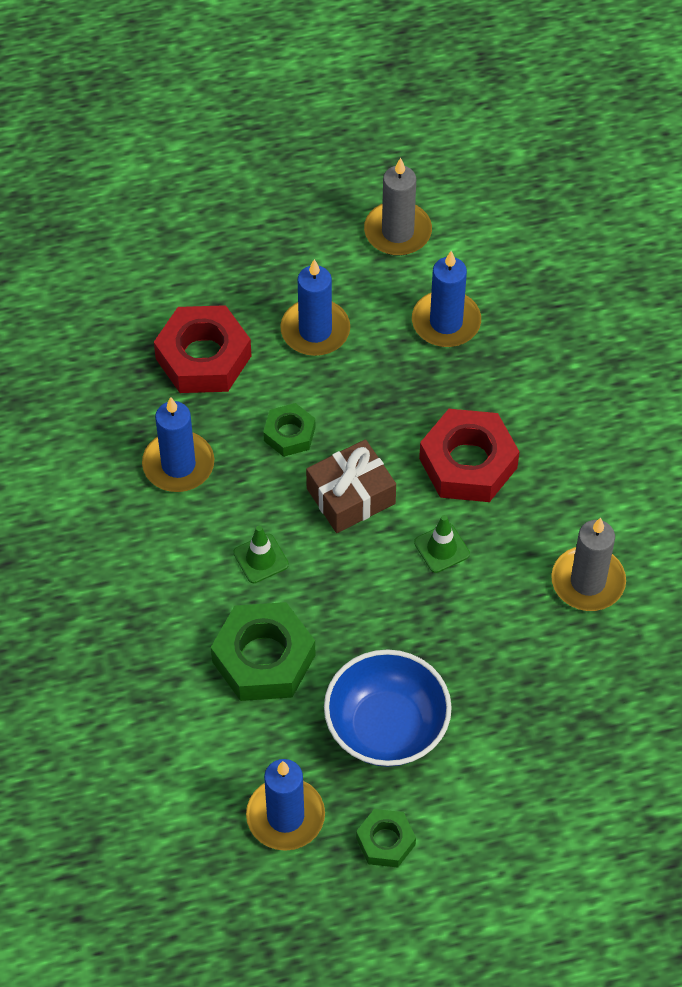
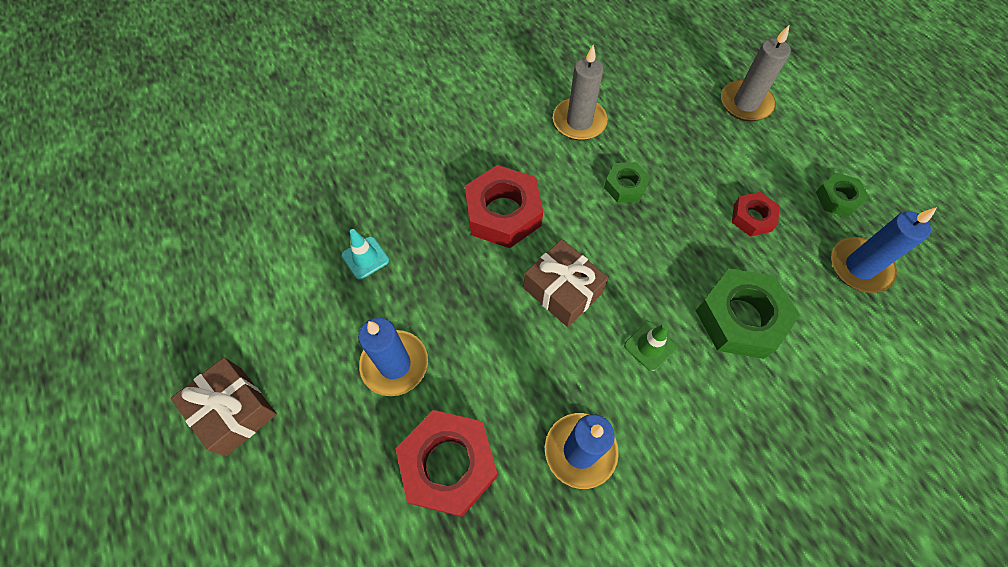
camera: 105 degrees left, 5 degrees up
green nut [263,403,315,457] -> green nut moved to [604,162,651,203]
blue bowl [324,649,452,767] -> red nut [732,192,780,237]
grey candle [364,158,432,256] -> grey candle moved to [721,24,791,121]
blue candle [412,251,481,347] -> turquoise traffic cone [342,229,389,280]
green traffic cone [414,515,470,573] -> none
none -> brown gift [171,357,277,456]

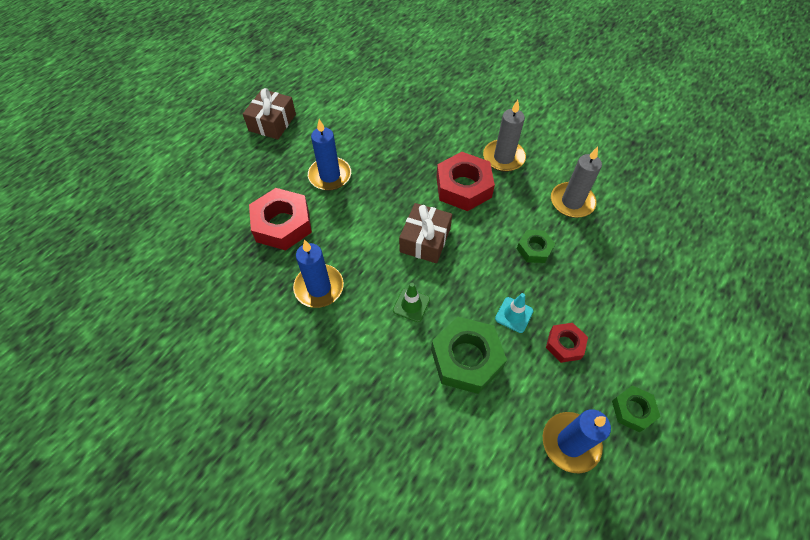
camera: 65 degrees right, 5 degrees down
turquoise traffic cone [342,229,389,280] -> turquoise traffic cone moved to [495,293,533,333]
grey candle [721,24,791,121] -> grey candle moved to [483,100,526,172]

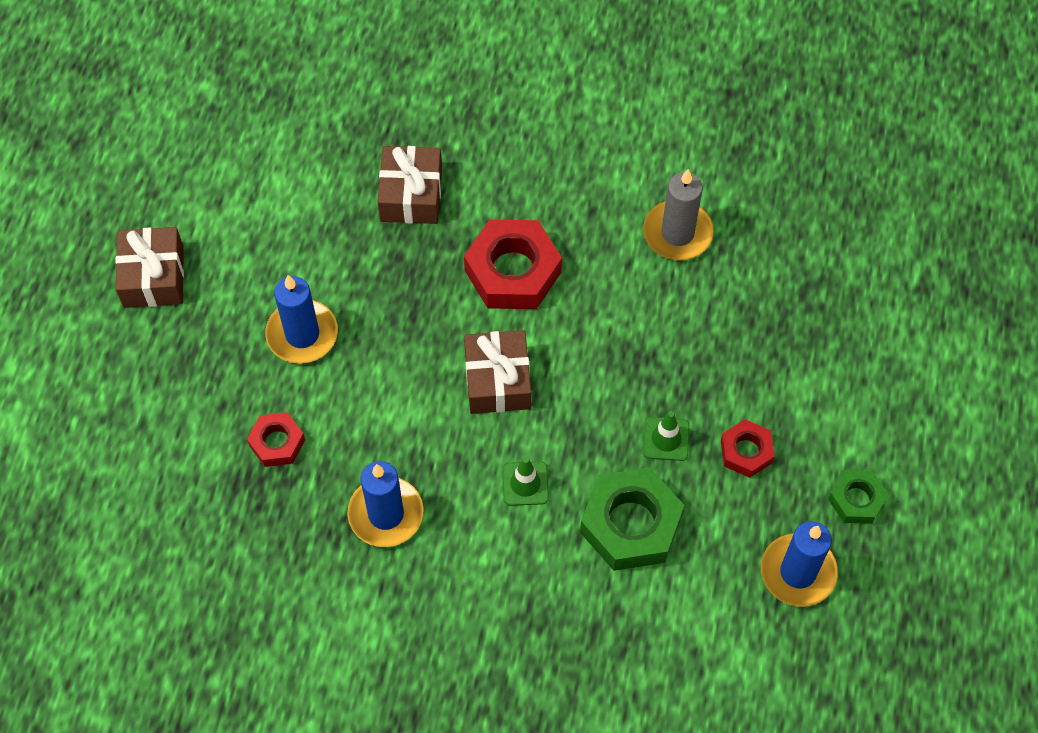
camera: 25 degrees left, 5 degrees up
red nut [249,188,312,250] -> red nut [247,412,305,467], size x0.55
grey candle [483,100,526,172] -> none
turquoise traffic cone [495,293,533,333] -> green traffic cone [643,411,689,461]
green nut [517,230,555,263] -> none
none -> brown gift [378,146,442,224]

